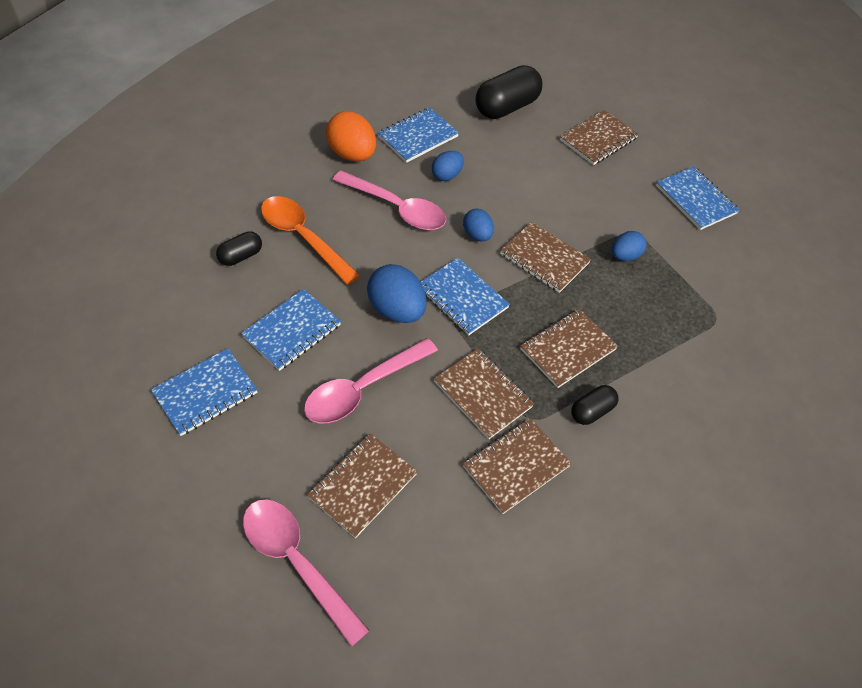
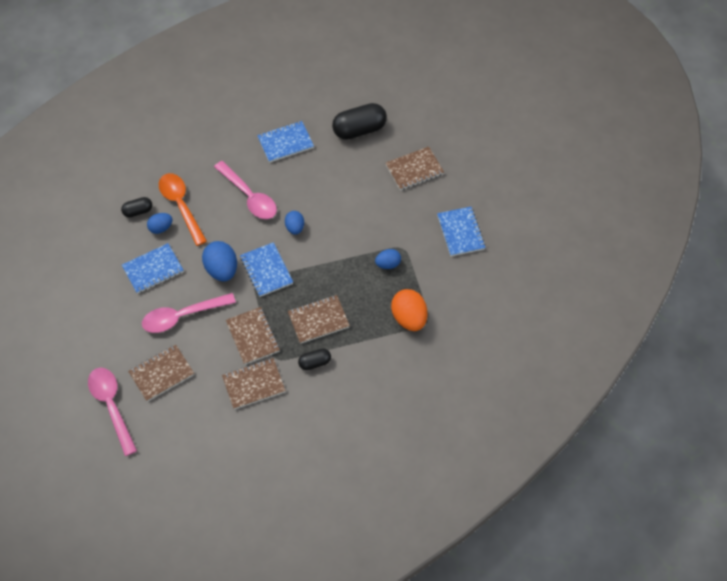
camera: 20 degrees right, 5 degrees up
blue notebook [151,348,258,436] -> none
orange egg [326,111,376,161] -> orange egg moved to [391,289,427,331]
blue egg [432,151,464,181] -> blue egg moved to [147,213,173,234]
brown notebook [500,222,591,293] -> none

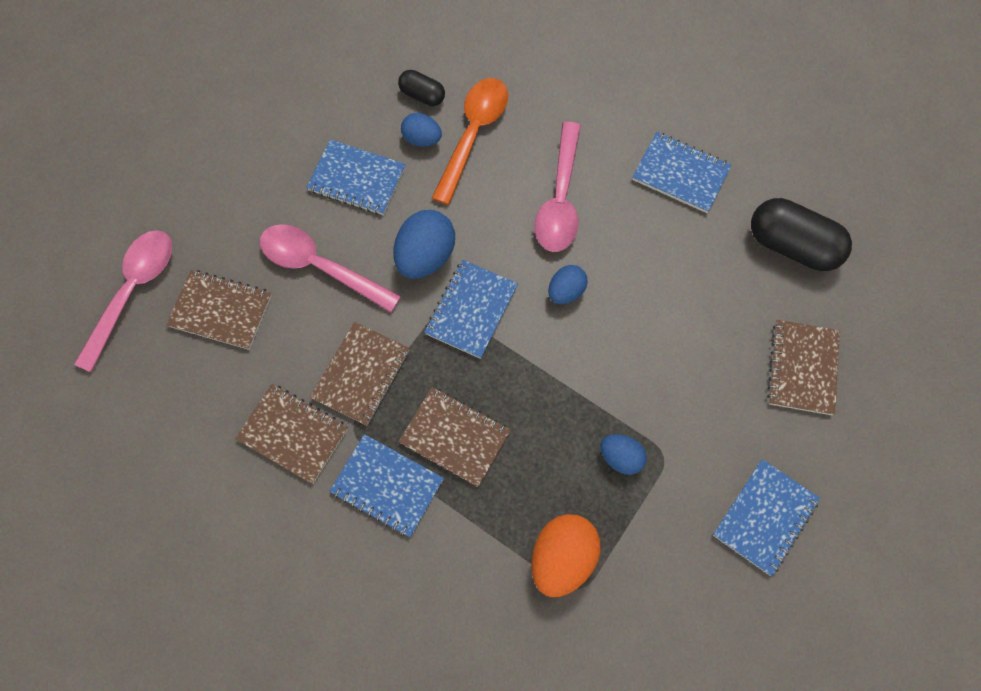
camera: 50 degrees right, 10 degrees up
black capsule [298,348,331,370] -> blue notebook [329,434,444,537]
brown notebook [386,147,444,190] -> brown notebook turned 75 degrees clockwise [767,320,840,415]

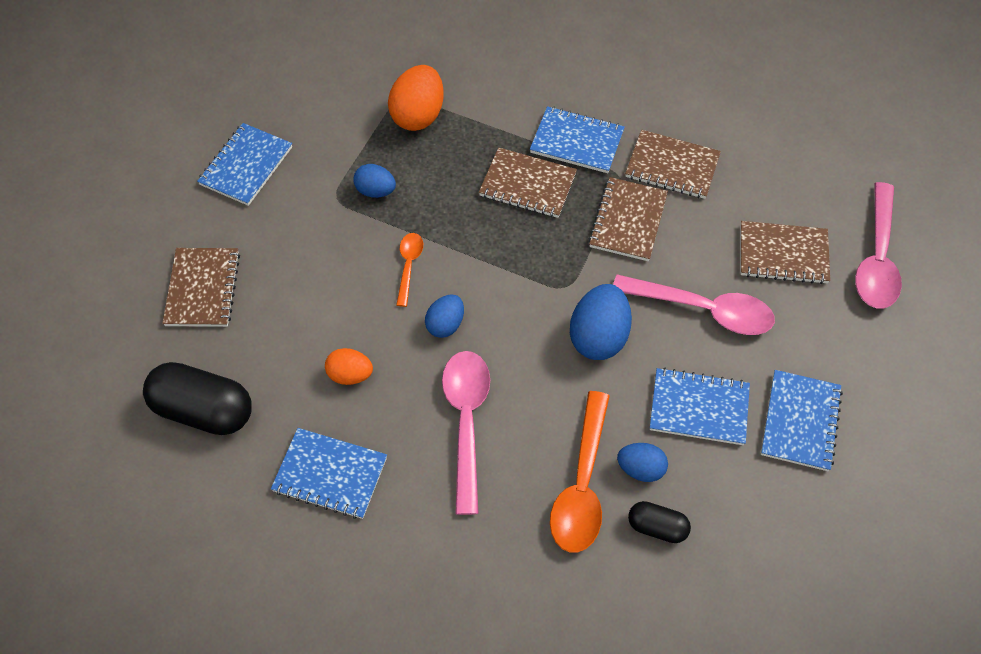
camera: 170 degrees right, 10 degrees down
blue notebook [424,260,518,359] -> blue notebook moved to [761,370,843,471]
none -> orange egg [325,348,373,385]
none -> orange spoon [396,233,423,307]

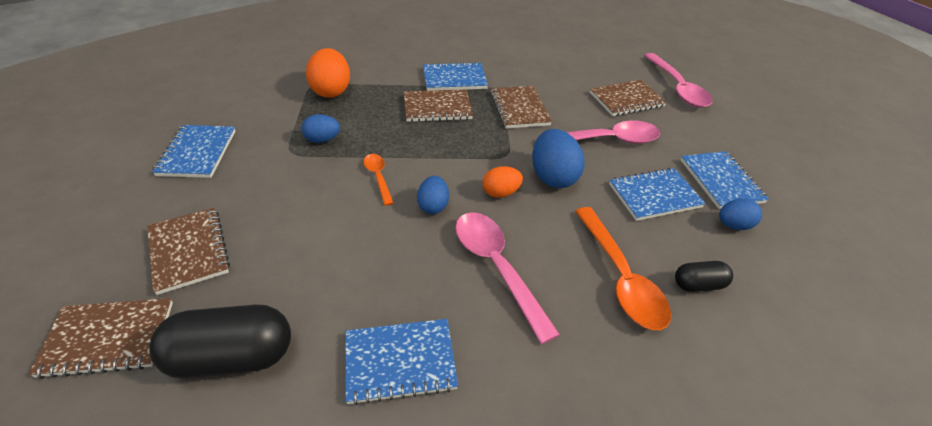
camera: 30 degrees left, 15 degrees down
orange egg [325,348,373,385] -> orange egg moved to [482,166,523,198]
blue egg [617,443,668,482] -> blue egg moved to [719,198,762,230]
brown notebook [625,130,721,199] -> brown notebook moved to [28,298,173,379]

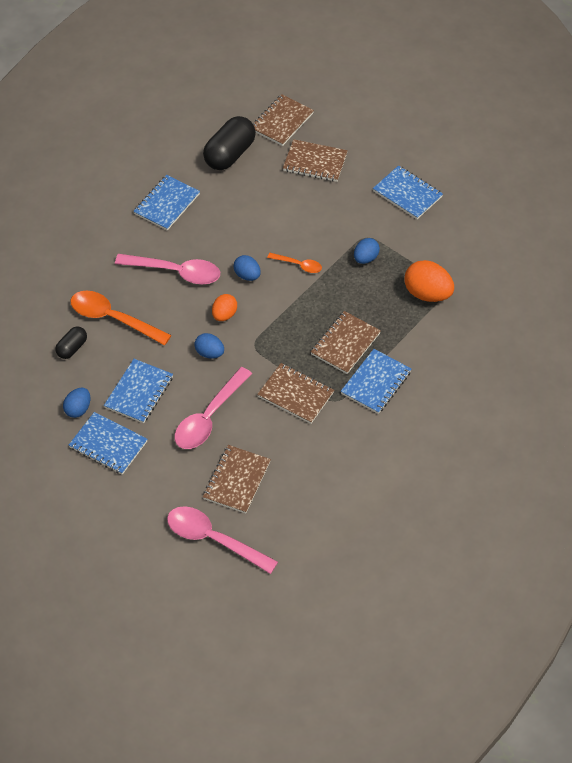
camera: 135 degrees right, 10 degrees up
blue egg [532,129,585,188] -> blue egg [194,333,224,359], size x0.60

